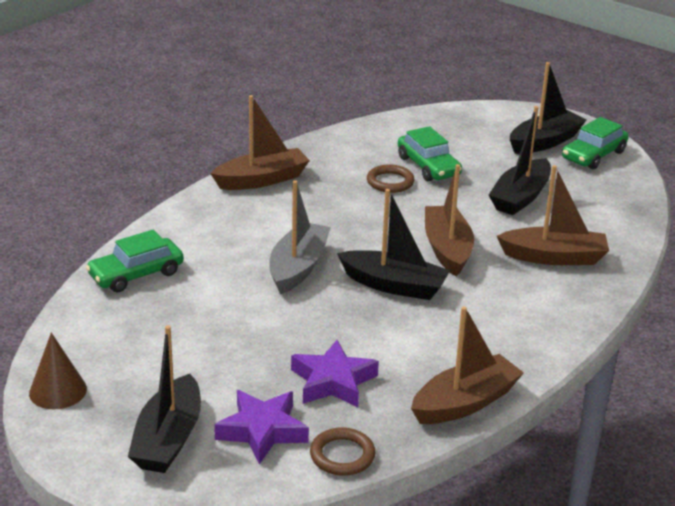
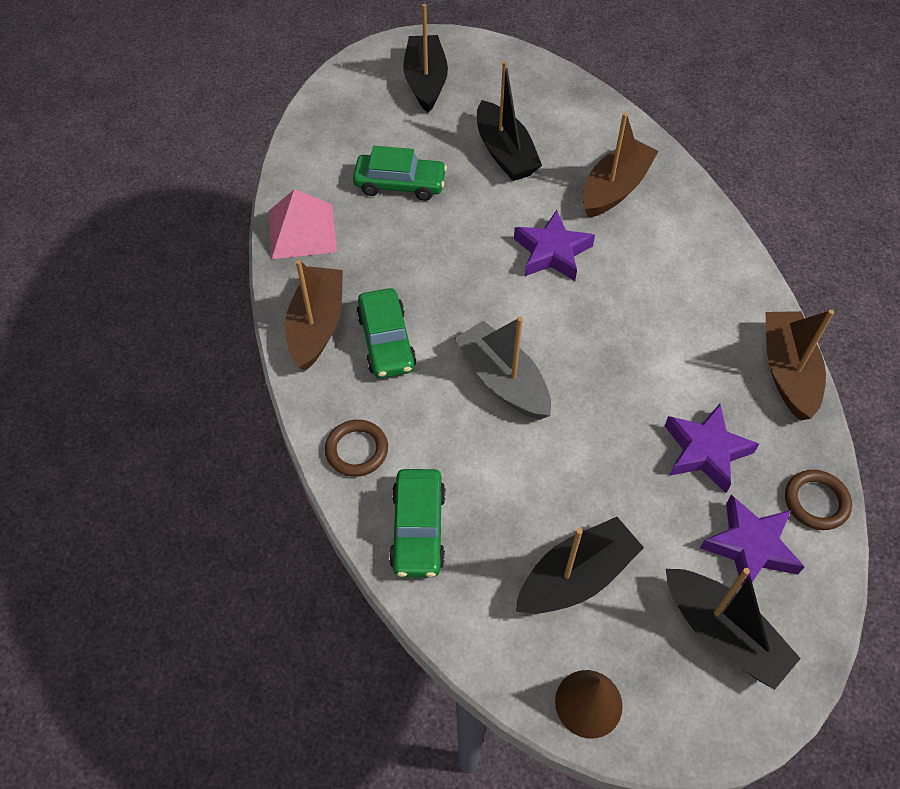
camera: 55 degrees left, 25 degrees up
black boat [337,189,450,300] -> black boat moved to [516,517,644,614]
brown ring [367,164,414,193] -> brown ring moved to [325,420,388,477]
brown boat [425,164,474,277] -> purple star [514,210,595,281]
green car [562,117,629,169] -> green car moved to [356,288,416,378]
none -> pink pyramid [269,189,337,259]

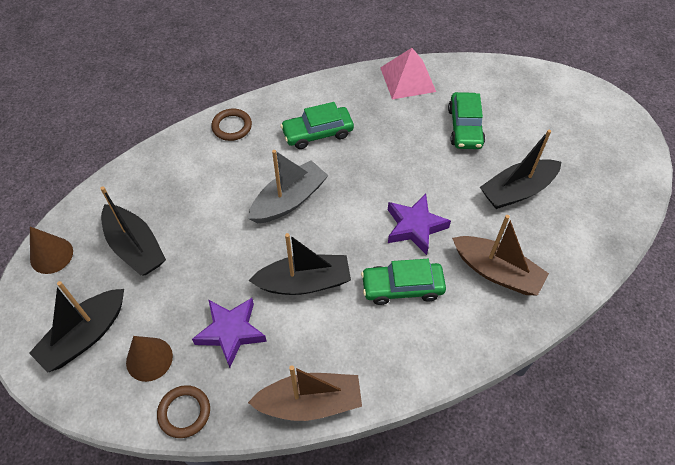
camera: 85 degrees right, 0 degrees up
brown boat [285,260,343,371] -> none
green car [389,469,446,577] -> green car moved to [361,259,446,305]
black boat [403,4,448,113] -> black boat moved to [249,233,351,295]
purple star [700,495,805,586] -> brown cone [126,336,173,382]

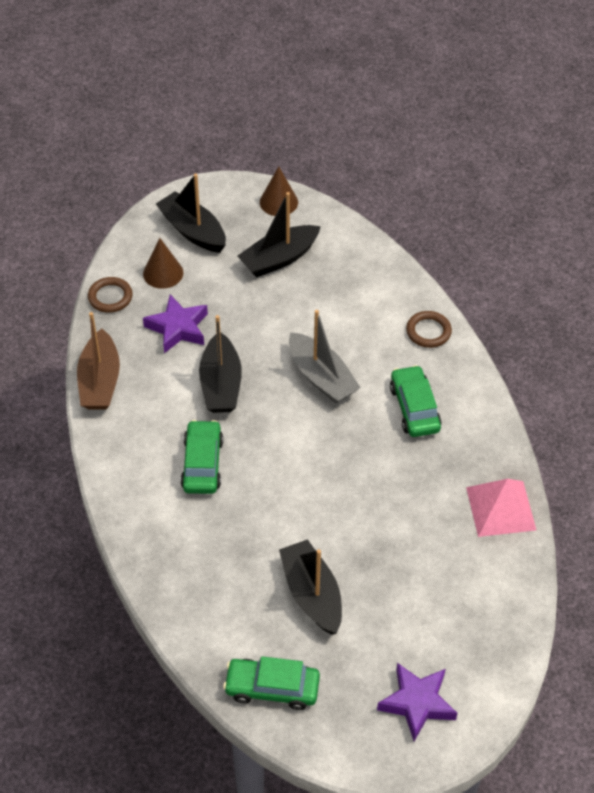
camera: 95 degrees right, 5 degrees down
purple star [388,194,451,255] -> purple star moved to [377,663,457,741]
green car [448,92,485,149] -> green car moved to [223,656,320,710]
brown boat [452,215,549,296] -> none

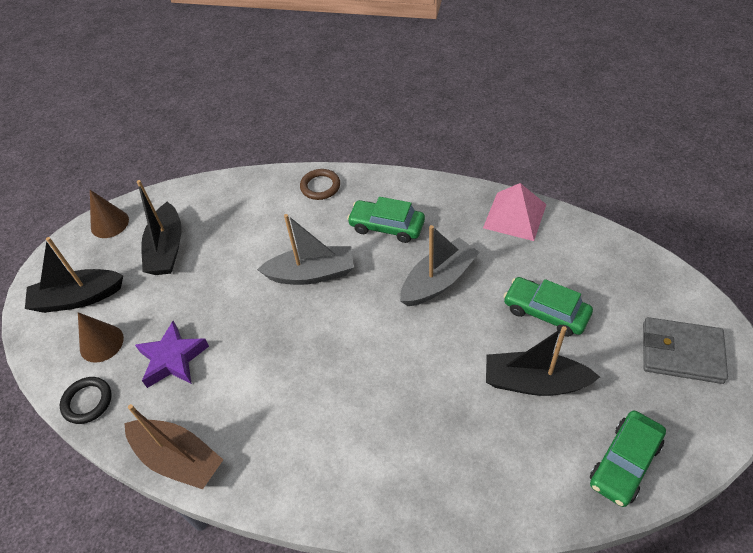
camera: 55 degrees left, 0 degrees up
brown ring [88,277,133,313] -> black ring [60,377,112,424]
green car [180,420,223,494] -> green car moved to [503,277,593,337]
black boat [199,315,242,413] -> none
purple star [377,663,457,741] -> grey wallet [643,317,728,384]
none -> grey boat [400,225,480,306]

